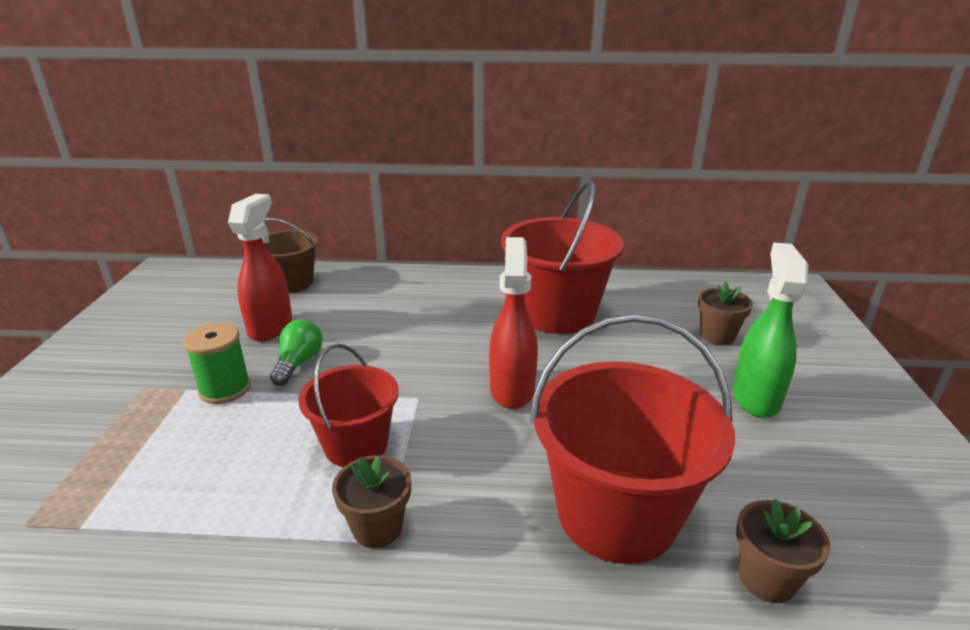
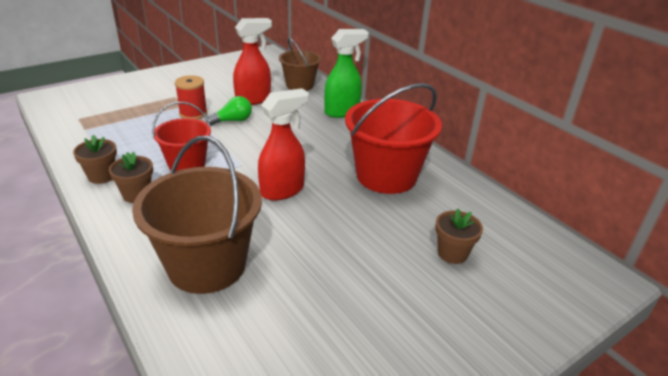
camera: 50 degrees right, 5 degrees up
green spool [183,323,251,404] -> red spool [175,75,207,119]
red bucket [530,314,735,564] -> brown bucket [132,136,262,294]
green spray bottle [732,242,808,418] -> green spray bottle moved to [324,29,369,118]
brown flower pot [736,499,830,603] -> brown flower pot moved to [73,135,117,184]

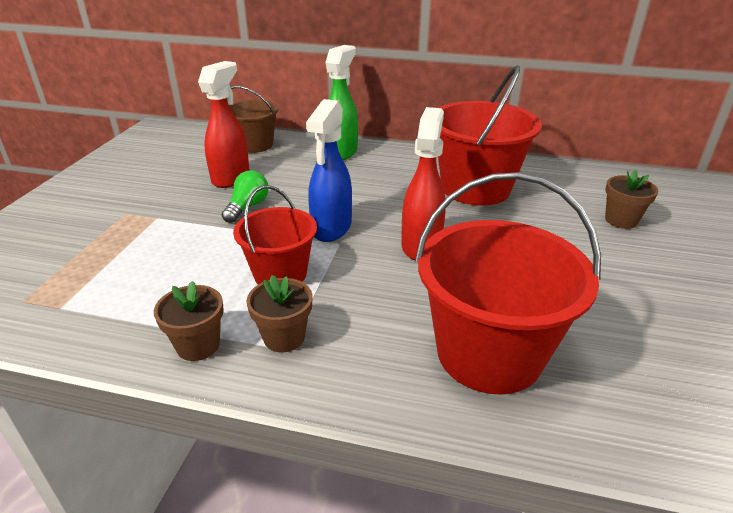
camera: 40 degrees left, 0 degrees up
brown bucket [132,136,262,294] -> red bucket [415,172,601,395]
red spool [175,75,207,119] -> none
none -> blue spray bottle [306,99,352,242]

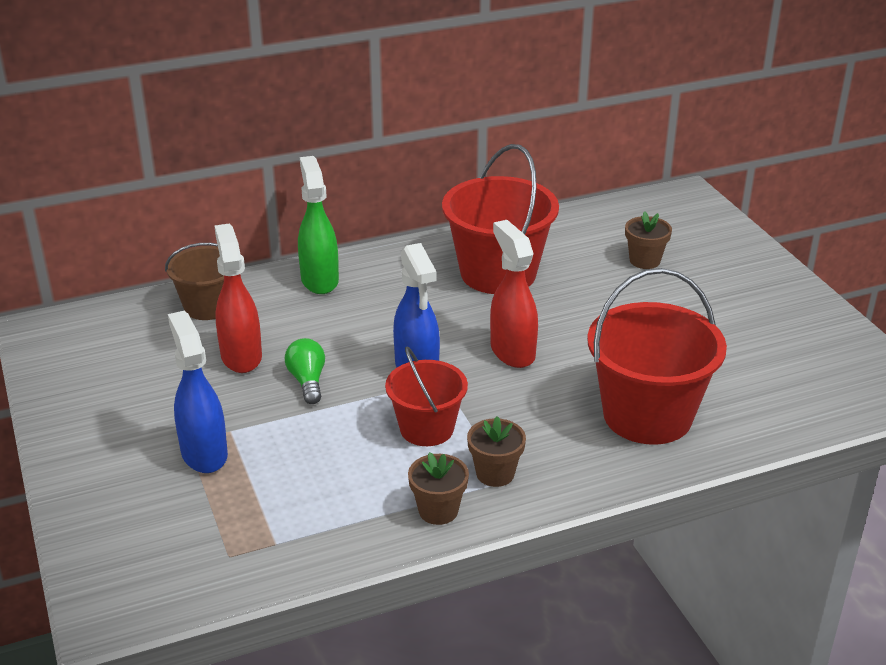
camera: 35 degrees left, 0 degrees up
none -> blue spray bottle [168,311,228,473]

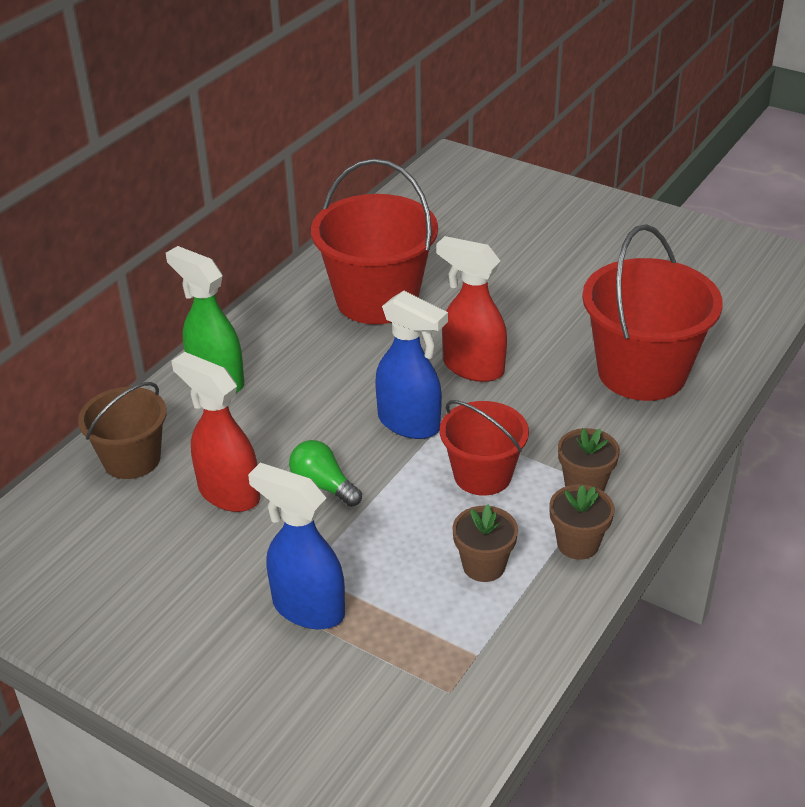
camera: 35 degrees left, 5 degrees up
brown flower pot [625,211,672,269] -> brown flower pot moved to [452,504,518,582]

